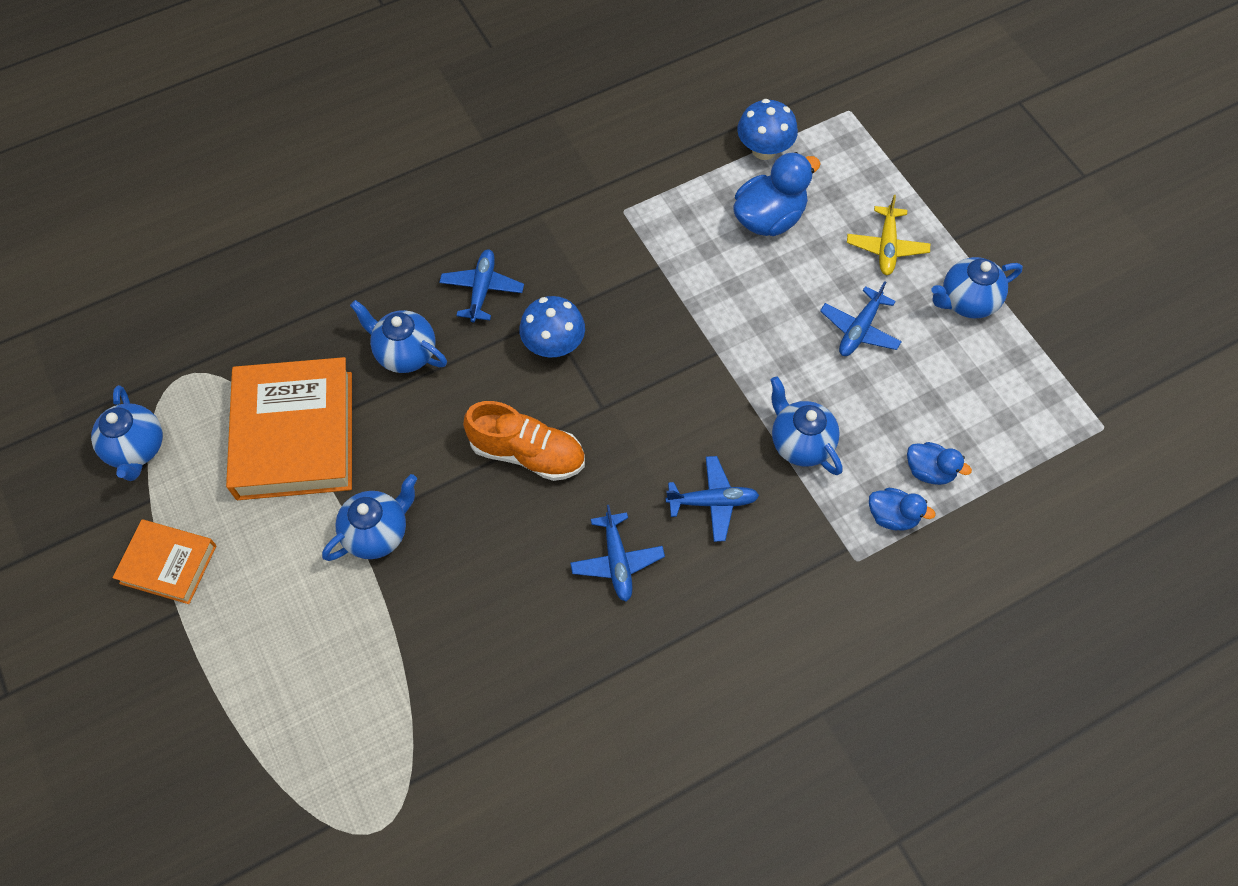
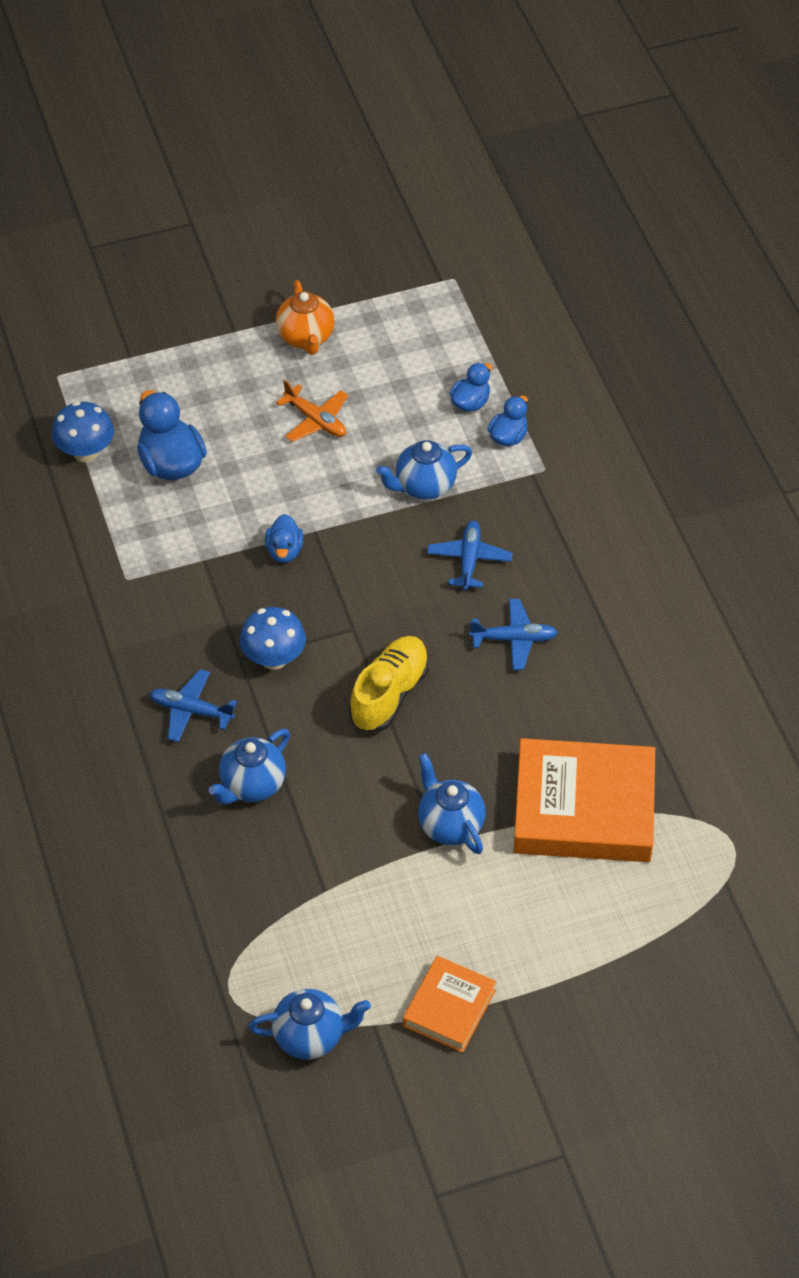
camera: 80 degrees left, 10 degrees down
orange book [226,357,352,500] -> orange book moved to [513,738,655,862]
orange shoe [463,401,585,481] -> yellow shoe [349,636,429,732]
blue plane [820,281,902,356] -> orange plane [276,380,348,442]
yellow plane [847,195,930,275] -> none
blue teapot [932,257,1023,318] -> orange teapot [276,280,335,355]
none -> blue duck [265,514,303,563]

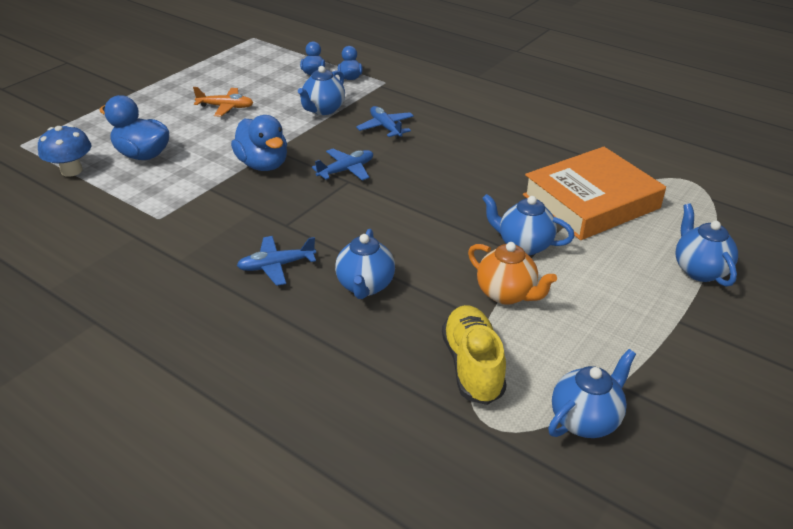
camera: 35 degrees left, 15 degrees down
blue mushroom [240,607,306,670] -> none
blue duck [265,514,303,563] -> blue duck [231,115,287,171], size x1.73
orange teapot [276,280,335,355] -> orange teapot moved to [468,242,557,305]
yellow shoe [349,636,429,732] -> yellow shoe moved to [442,305,507,405]
orange book [403,956,496,1053] -> none
blue plane [469,599,558,670] -> blue plane moved to [312,148,373,181]
none -> blue teapot [675,204,738,287]

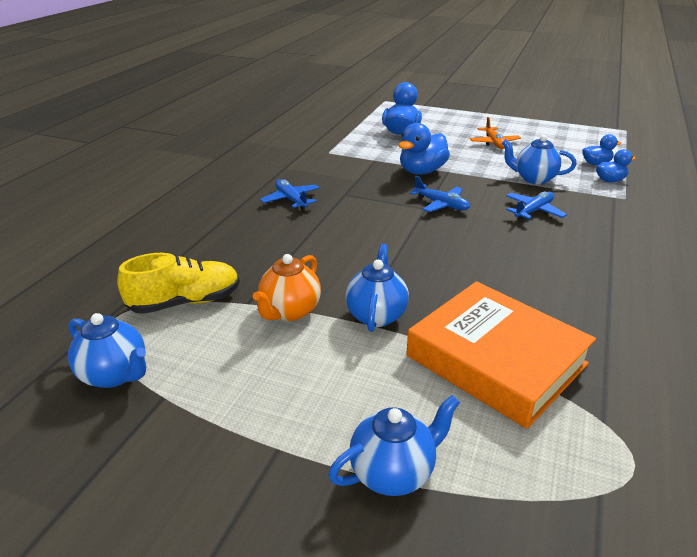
camera: 75 degrees right, 5 degrees down
blue mushroom [38,125,91,177] -> none
blue teapot [335,229,395,299] -> none

